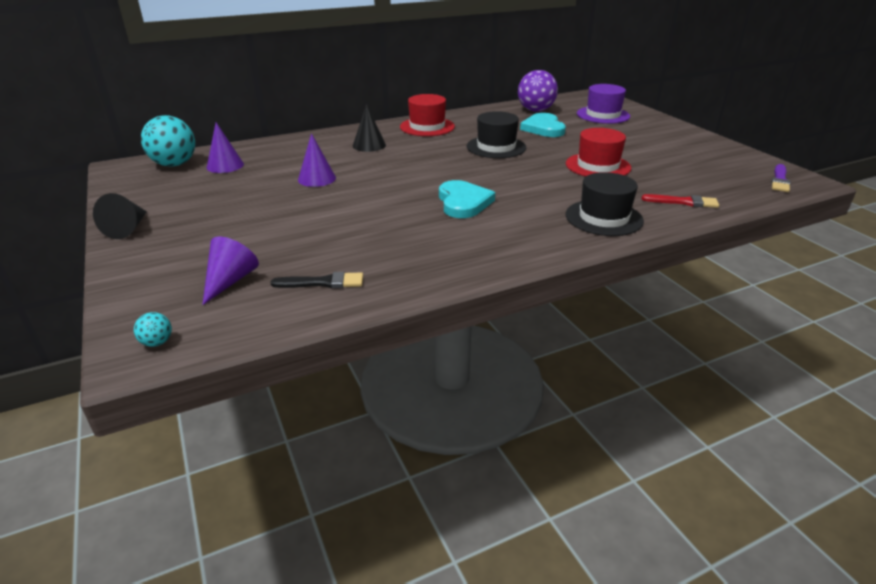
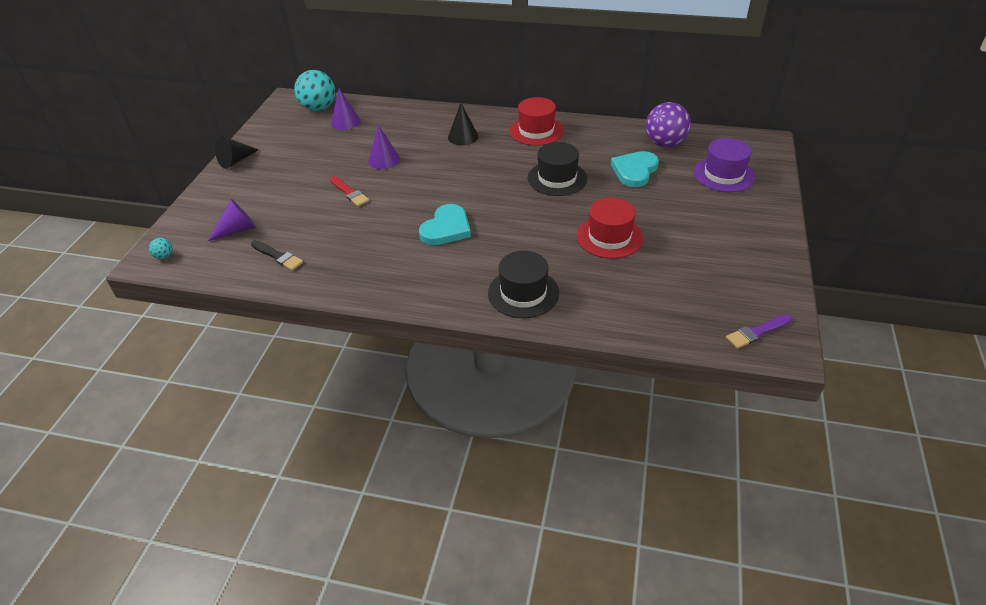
camera: 40 degrees right, 10 degrees up
red brush [641,194,719,208] -> red brush moved to [330,176,369,206]

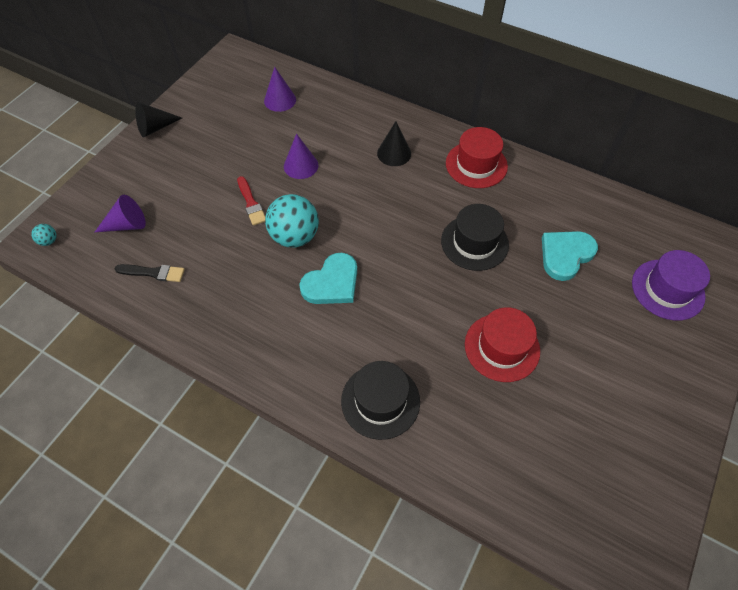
camera: 15 degrees right, 15 degrees up
black brush [251,240,303,270] -> black brush turned 45 degrees counterclockwise [114,264,185,282]
turquoise ball [294,70,335,111] -> turquoise ball moved to [265,194,319,248]
purple ball [646,102,691,147] -> none
purple brush [726,314,793,349] -> none

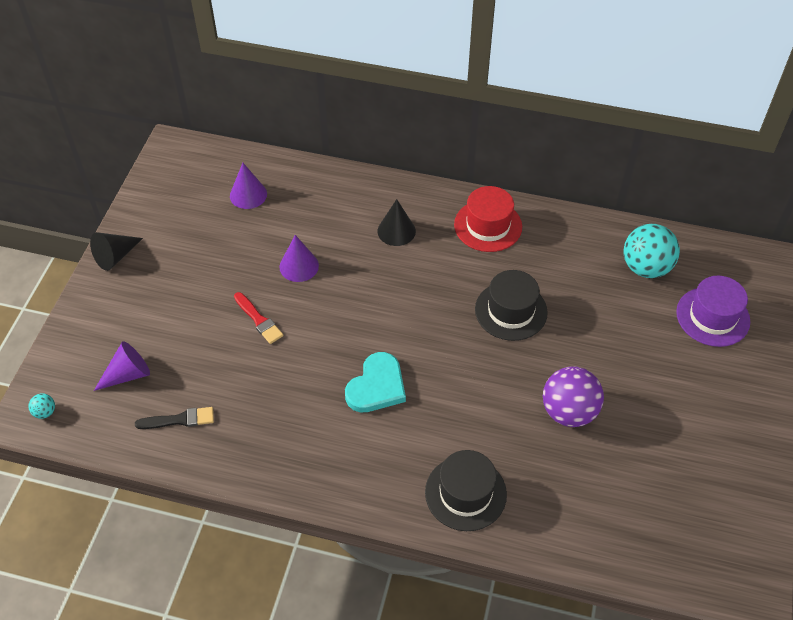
camera: 15 degrees left, 5 degrees down
turquoise ball [265,194,319,248] -> turquoise ball moved to [624,224,680,278]
red hat [465,307,540,382] -> purple ball [543,366,604,427]
turquoise heart [542,231,598,281] -> none

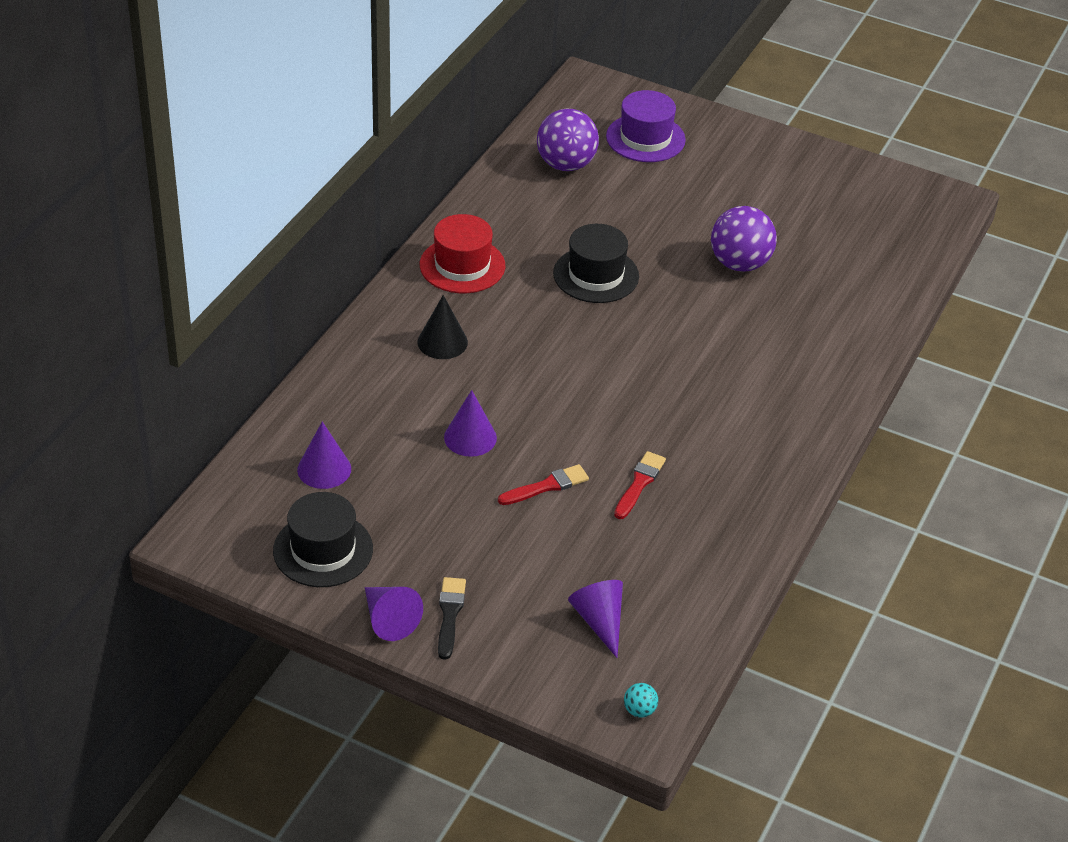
camera: 80 degrees left, 10 degrees down
black cone [90,232,143,271] -> purple cone [365,587,423,641]
black brush [135,407,214,429] -> black brush moved to [438,577,466,660]
turquoise heart [345,352,406,412] -> none
black hat [425,450,507,531] -> black hat moved to [273,492,373,587]
turquoise ball [624,224,680,278] -> purple ball [537,109,599,171]
none -> red brush [614,451,666,519]

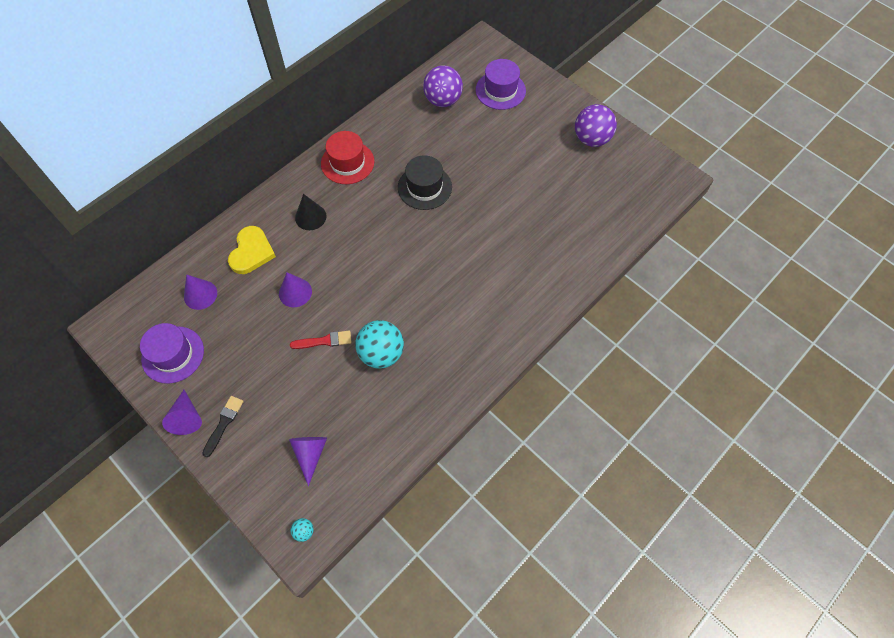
camera: 20 degrees right, 20 degrees up
black hat [273,492,373,587] -> purple hat [140,323,204,384]
red brush [614,451,666,519] -> turquoise ball [355,320,404,369]
purple ball [711,206,777,272] -> purple ball moved to [575,104,617,147]
none -> yellow heart [228,226,276,274]

